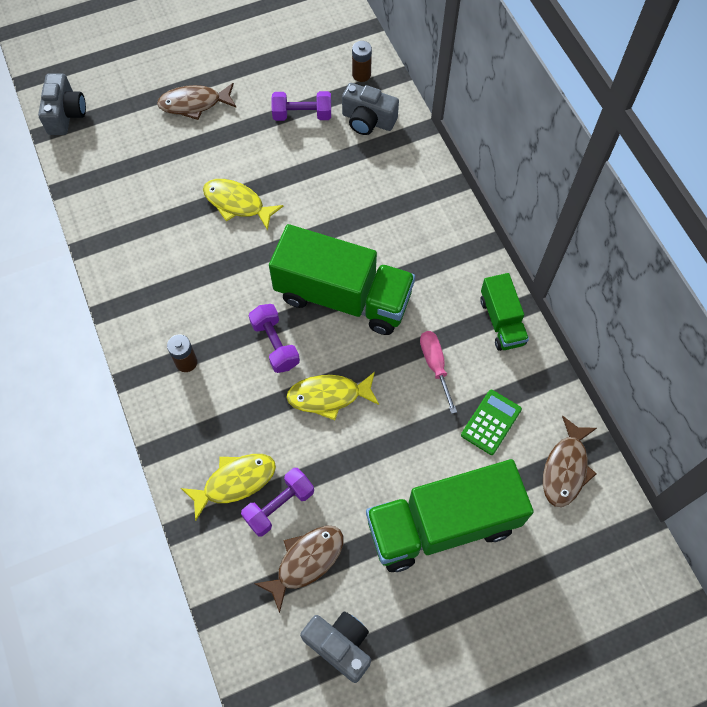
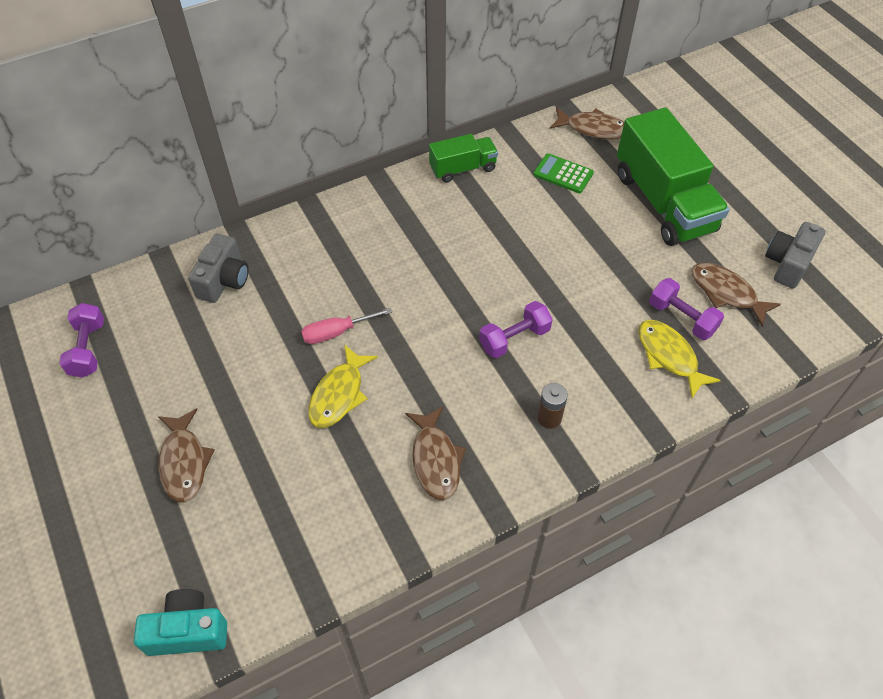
camera: 95 degrees left, 10 degrees down
grey camera [38,73,86,135] -> turquoise camera [134,589,227,656]
green truck [269,224,415,335] -> none
purple dumbbell [271,91,331,121] -> purple dumbbell moved to [59,303,104,378]
yellow fish [286,372,379,420] -> none
brown battery [352,41,372,82] -> none
pink screwdriver [420,331,457,414] -> pink screwdriver moved to [301,308,392,344]
none -> brown fish [405,407,466,500]

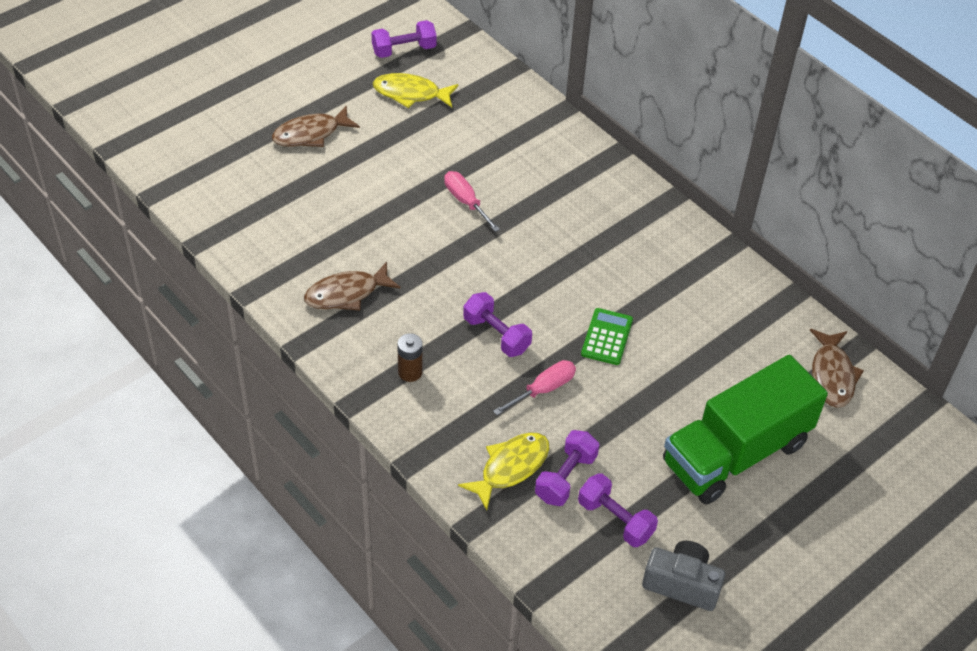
camera: 75 degrees right, 5 degrees down
turquoise camera [134,589,227,656] -> none
grey camera [188,233,249,303] -> none
yellow fish [308,344,378,428] -> yellow fish moved to [373,73,459,108]
green truck [429,134,498,183] -> none
green calculator [533,153,594,193] -> green calculator moved to [581,308,633,365]
brown fish [691,263,781,326] -> purple dumbbell [578,473,658,547]
none -> pink screwdriver [493,360,576,415]

